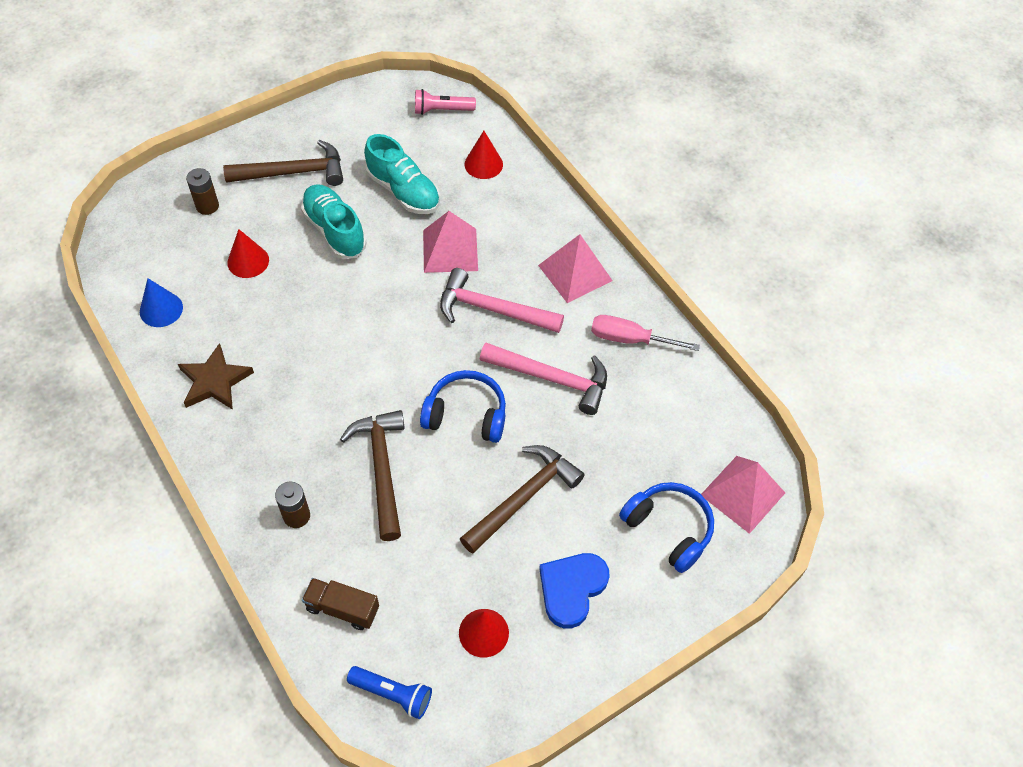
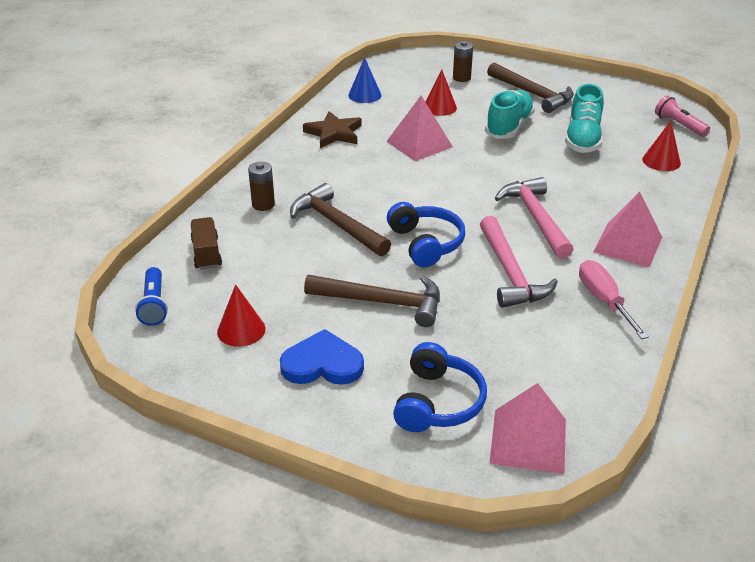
camera: 60 degrees right, 20 degrees down
brown hammer [340,410,405,541] -> brown hammer turned 90 degrees counterclockwise [290,183,391,256]
pink pyramid [423,211,478,273] -> pink pyramid moved to [386,96,453,161]

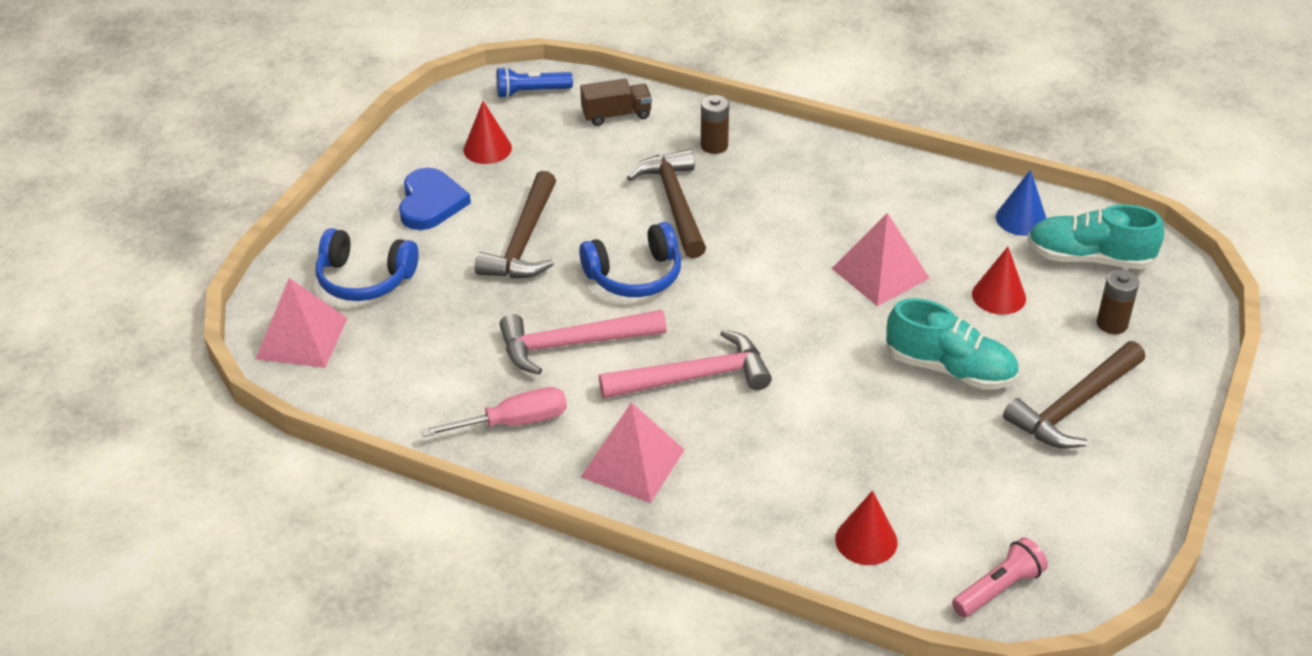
camera: 90 degrees right, 5 degrees up
brown hammer [290,183,391,256] -> brown hammer turned 60 degrees counterclockwise [627,149,706,258]
brown star [303,111,362,148] -> none
turquoise shoe [565,84,604,153] -> turquoise shoe moved to [1028,204,1164,269]

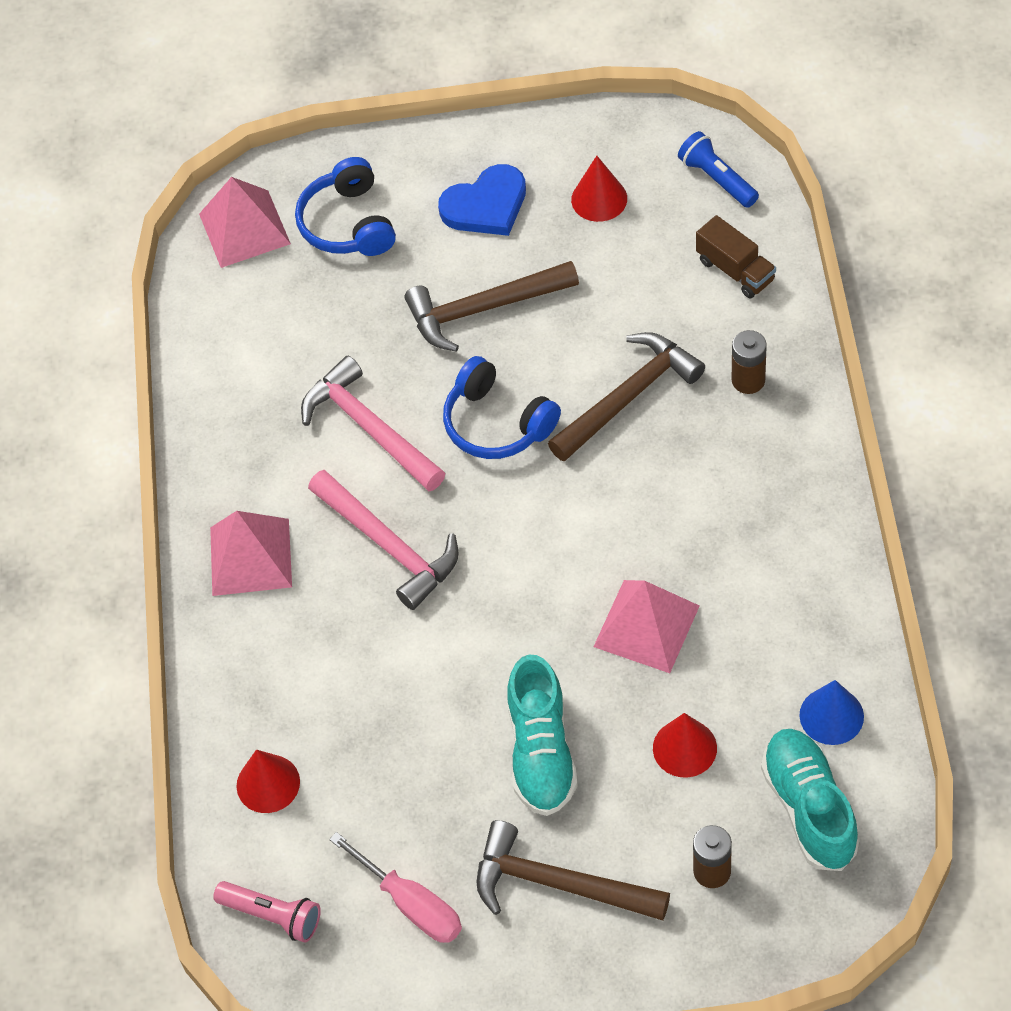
camera: 65 degrees right, 15 degrees up
pink screwdriver [421,387,567,437] -> pink screwdriver moved to [329,832,462,943]

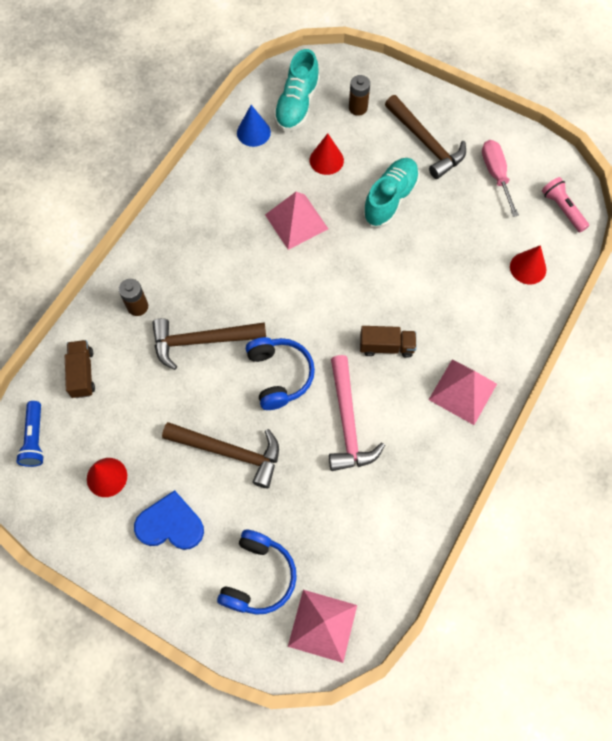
camera: 150 degrees left, 10 degrees up
pink hammer [308,470,459,610] -> brown truck [360,326,416,358]

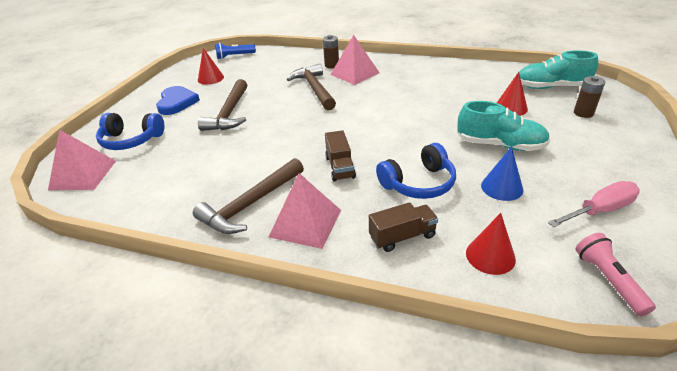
camera: 80 degrees right, 30 degrees down
brown truck [65,340,95,398] -> brown truck moved to [369,202,438,252]
blue cone [237,105,271,147] -> blue cone moved to [481,146,523,201]
blue headphones [246,337,315,410] -> blue headphones moved to [376,143,456,199]
pink pyramid [265,192,328,250] -> pink pyramid moved to [330,35,379,85]
pink hammer [329,355,385,471] -> none
brown hammer [385,95,466,179] -> brown hammer moved to [193,158,304,234]
pink flashlight [542,177,589,232] -> pink flashlight turned 60 degrees counterclockwise [576,233,656,316]

